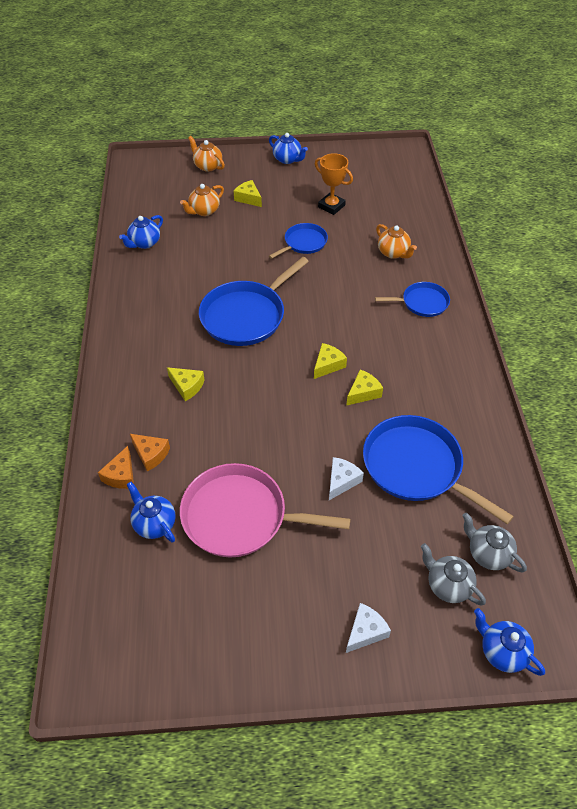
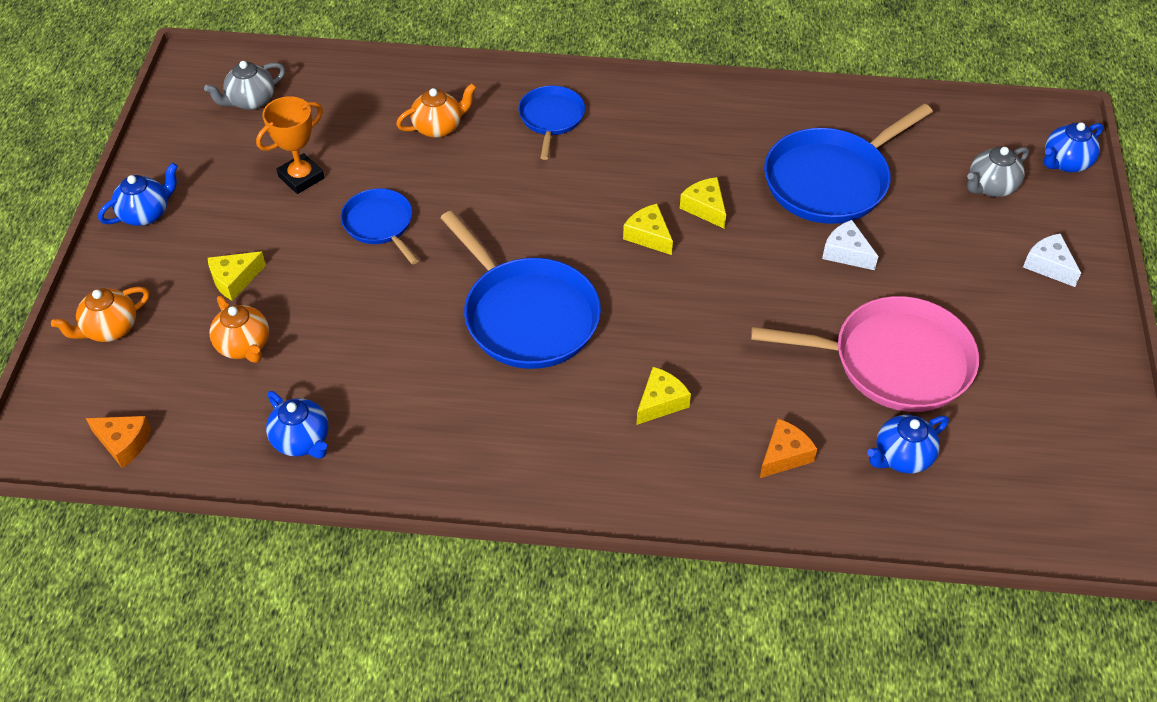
camera: 80 degrees left, 0 degrees up
orange cheese [98,446,134,489] -> orange cheese moved to [86,416,151,468]
pink pan [180,463,351,558] -> pink pan turned 105 degrees counterclockwise [751,296,979,412]
grey teapot [462,513,527,572] -> grey teapot moved to [204,61,285,110]

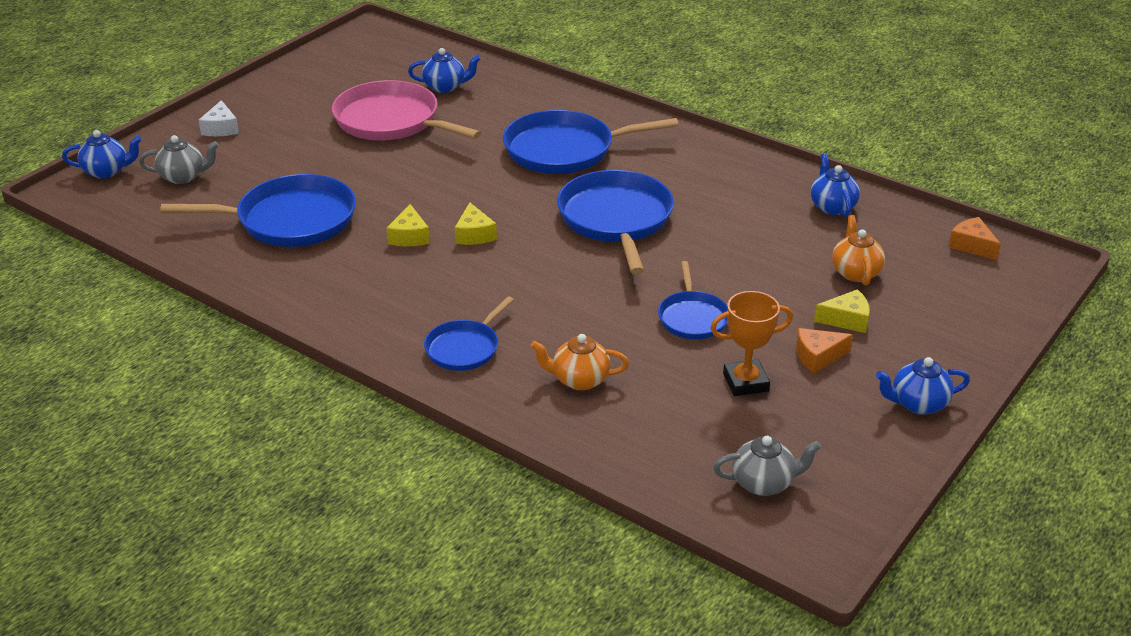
camera: 150 degrees left, 15 degrees down
orange teapot [51,287,149,342] -> none
yellow cheese [636,367,691,425] -> blue pan [503,110,679,174]
orange cheese [760,419,817,478] -> orange cheese moved to [796,328,853,373]
white cheese [822,220,878,270] -> none

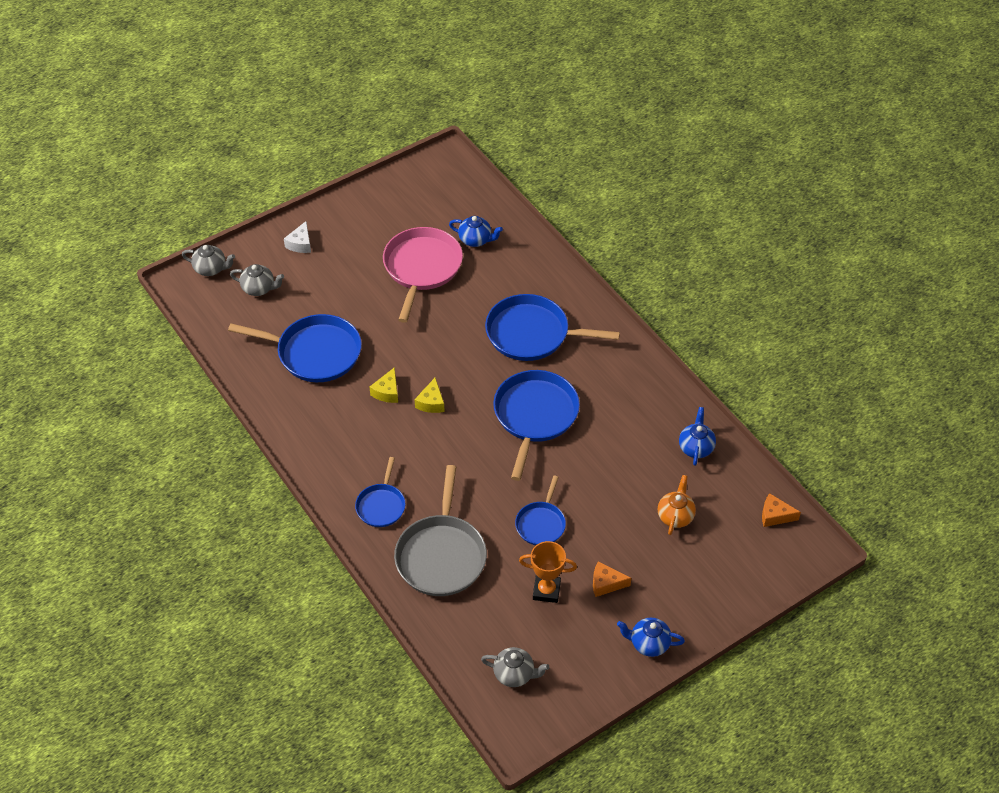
camera: 20 degrees right, 15 degrees up
blue teapot [62,130,142,179] -> grey teapot [182,245,235,276]
pink pan [332,80,481,140] -> pink pan turned 45 degrees clockwise [383,227,463,323]
blue pan [424,296,514,371] -> blue pan turned 45 degrees counterclockwise [355,457,406,527]
orange teapot [531,334,629,390] -> grey pan [394,465,487,596]
yellow cheese [814,289,870,333] -> none
orange cheese [948,217,1001,260] -> orange cheese turned 60 degrees counterclockwise [762,493,801,527]

